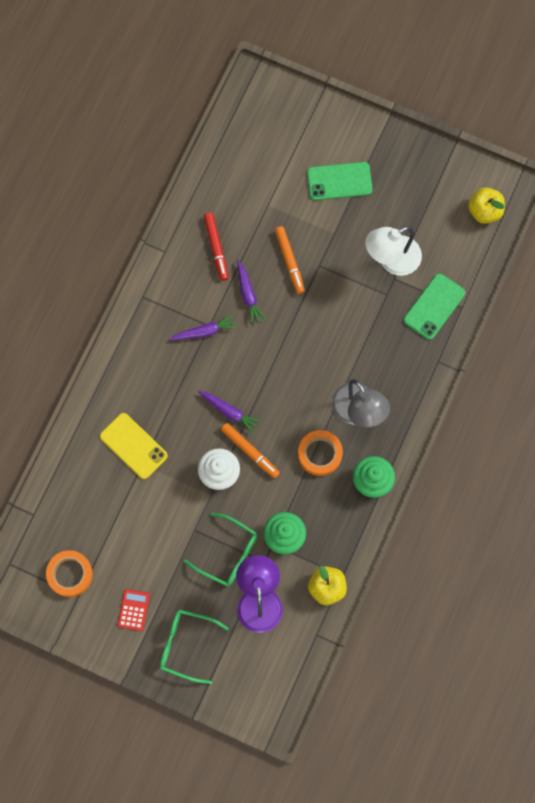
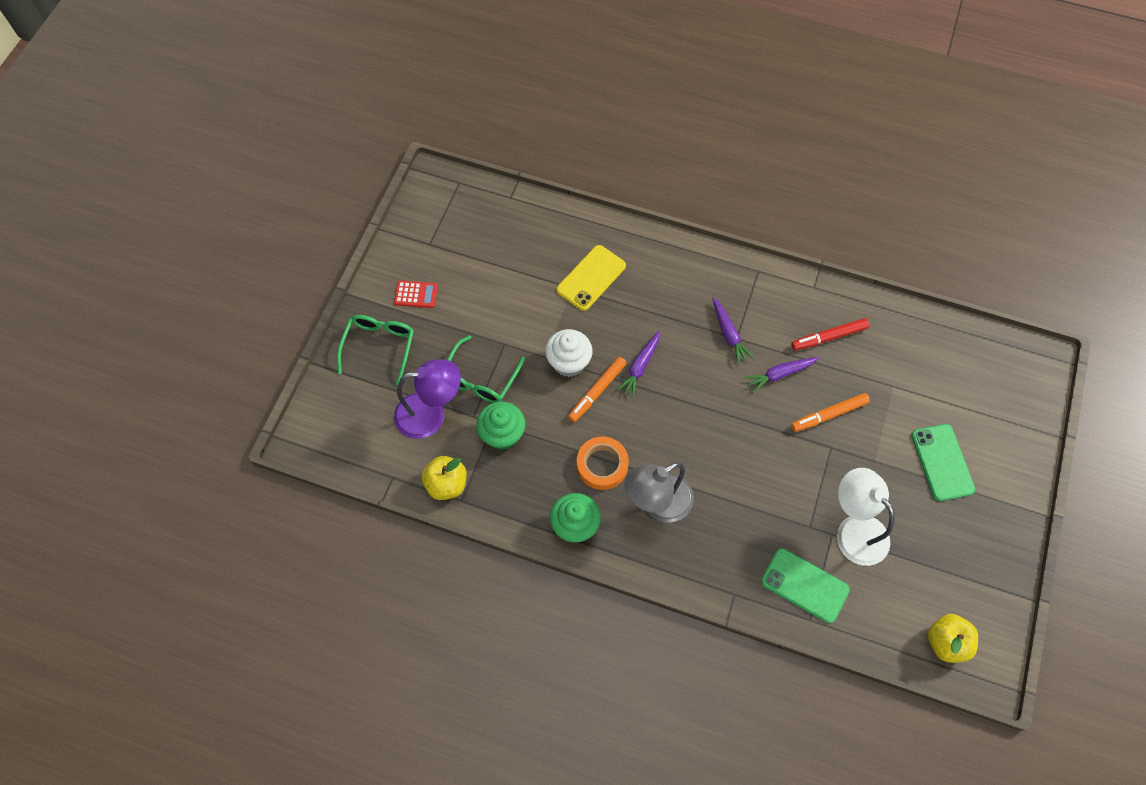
camera: 85 degrees right, 10 degrees down
orange tape [46,550,93,597] -> none

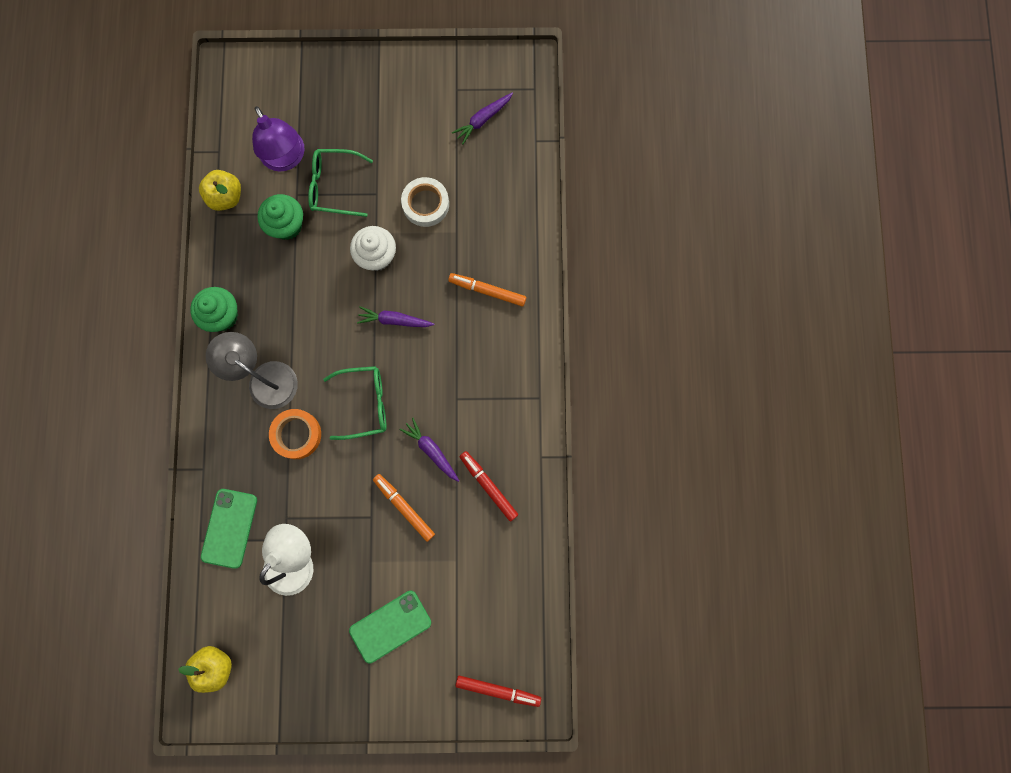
camera: 70 degrees right, 15 degrees up
green glasses [337,315,414,385] -> green glasses moved to [323,366,386,440]
red calculator [394,281,438,308] -> none
yellow phone [556,245,626,311] -> none
orange marker [568,357,626,422] -> orange marker moved to [448,273,526,306]
orange tape [577,436,629,490] -> orange tape moved to [269,409,321,459]
purple carrot [712,297,754,364] -> purple carrot moved to [452,92,513,144]
none -> white tape [401,177,449,227]
none -> red marker [455,676,541,707]

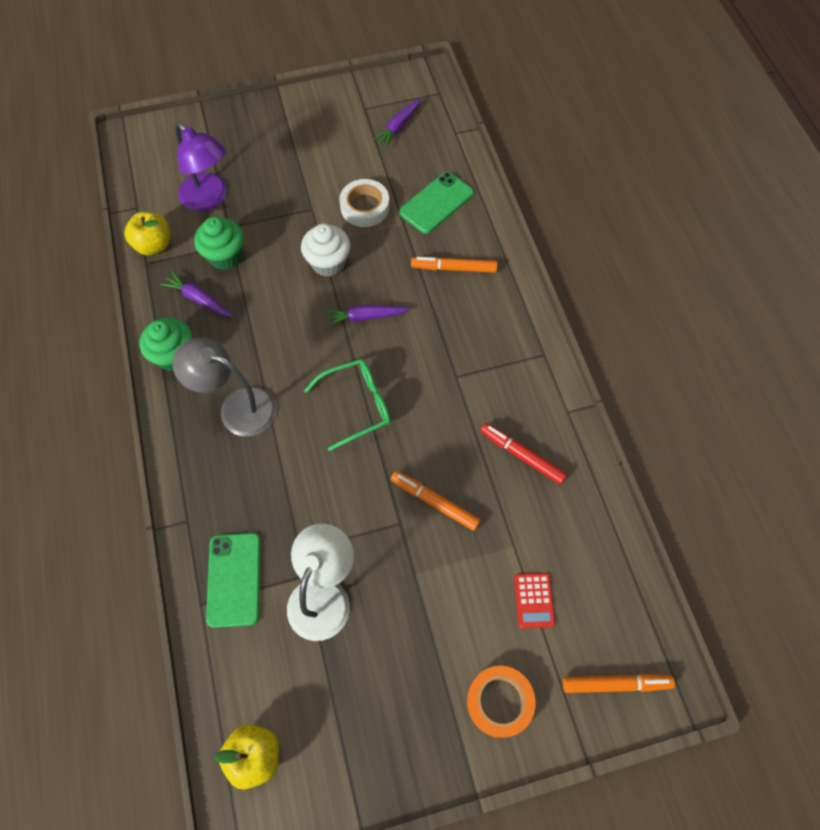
camera: 15 degrees left, 15 degrees down
orange tape [269,409,321,459] -> orange tape moved to [467,666,536,738]
green glasses [308,149,373,217] -> none
green phone [349,591,431,663] -> green phone moved to [399,172,474,234]
purple carrot [400,417,459,482] -> purple carrot moved to [160,271,232,317]
red marker [455,676,541,707] -> orange marker [563,674,675,693]
none -> red calculator [514,573,555,628]

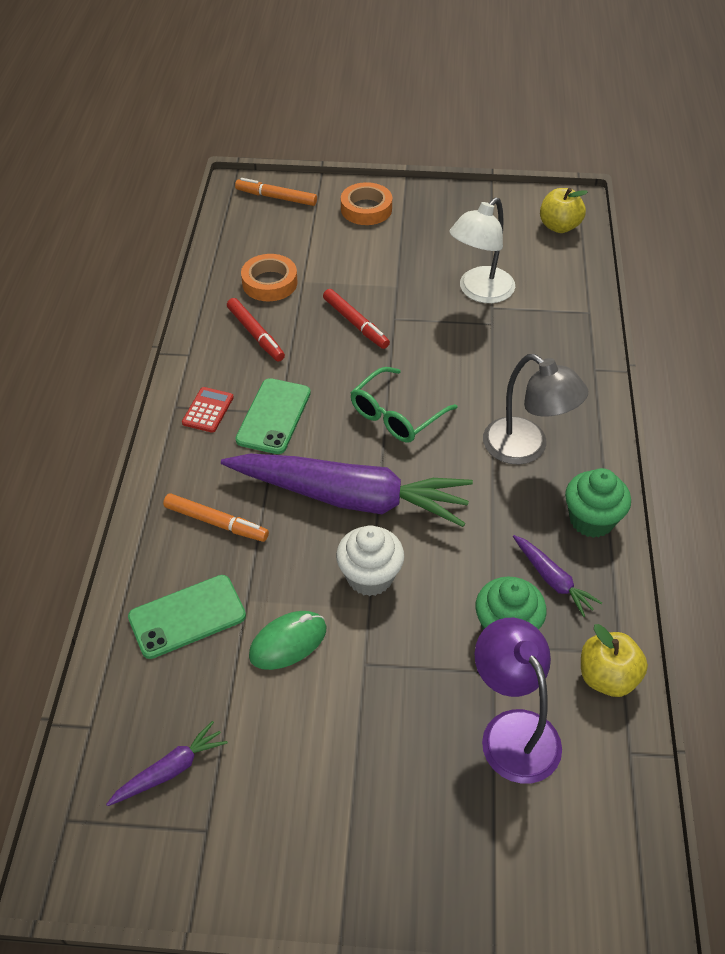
camera: 160 degrees left, 15 degrees down
green phone [206,533,261,628] -> green phone moved to [235,378,311,454]
green glasses [304,359,391,451] -> green glasses turned 45 degrees counterclockwise [350,367,458,443]
purple carrot [324,305,410,326] -> purple carrot [221,453,473,527], size x2.36
white tape [339,179,390,227] -> green mouse [249,611,326,670]
orange marker [391,471,481,531] -> red marker [323,289,390,349]
red calculator [514,573,555,628] -> red calculator moved to [182,387,234,433]
none -> orange tape [241,254,298,301]

